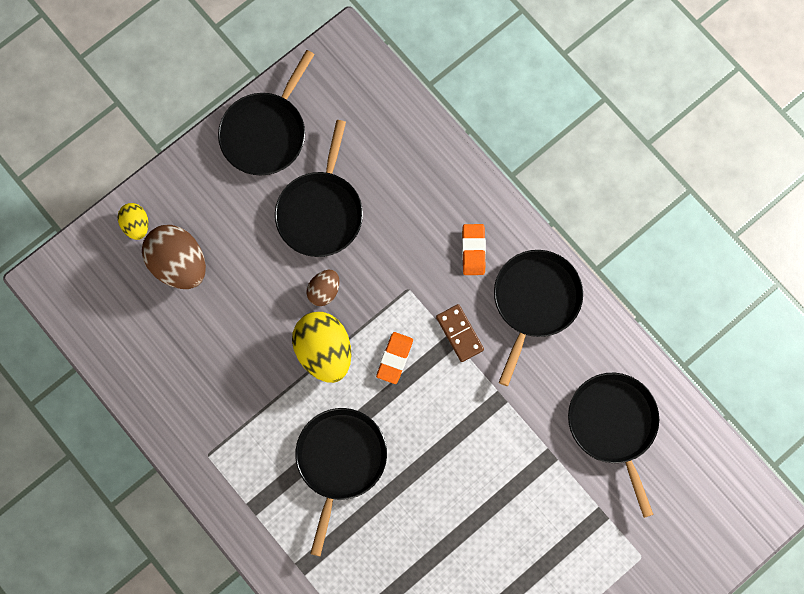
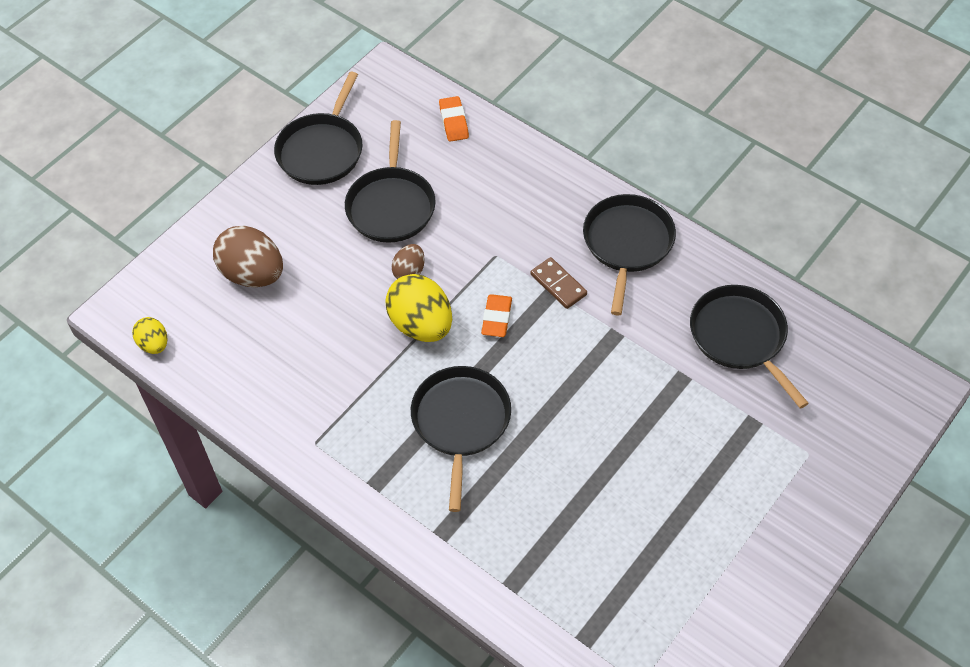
camera: 10 degrees left, 20 degrees down
yellow egg [118,203,148,240] -> yellow egg moved to [132,317,167,354]
orange eraser [462,224,486,275] -> orange eraser moved to [439,96,469,142]

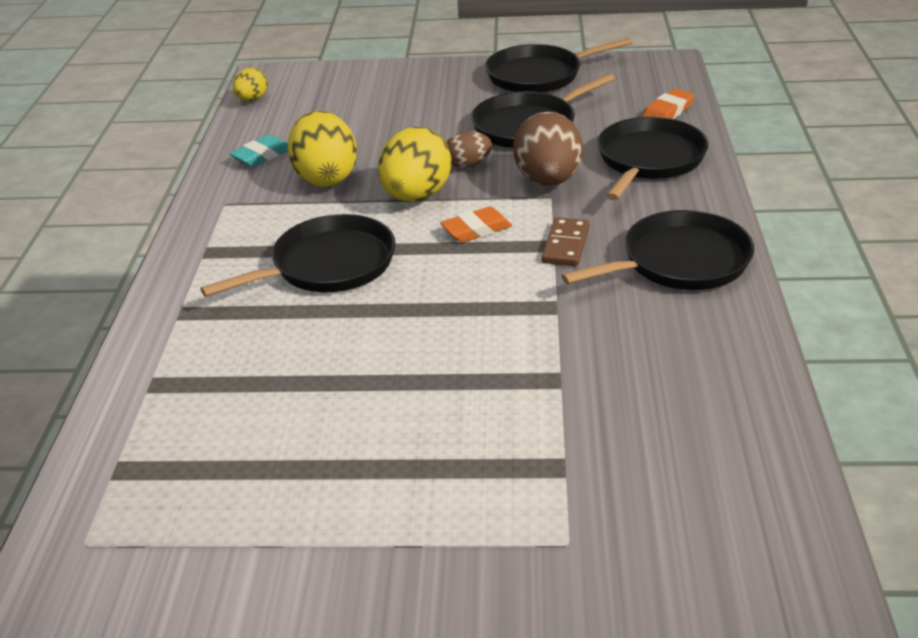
camera: 55 degrees right, 20 degrees down
brown egg [213,226,283,288] -> brown egg moved to [513,112,583,186]
black pan [690,285,809,409] -> black pan moved to [597,117,708,200]
none -> turquoise eraser [230,135,288,167]
none -> yellow egg [288,111,357,187]

